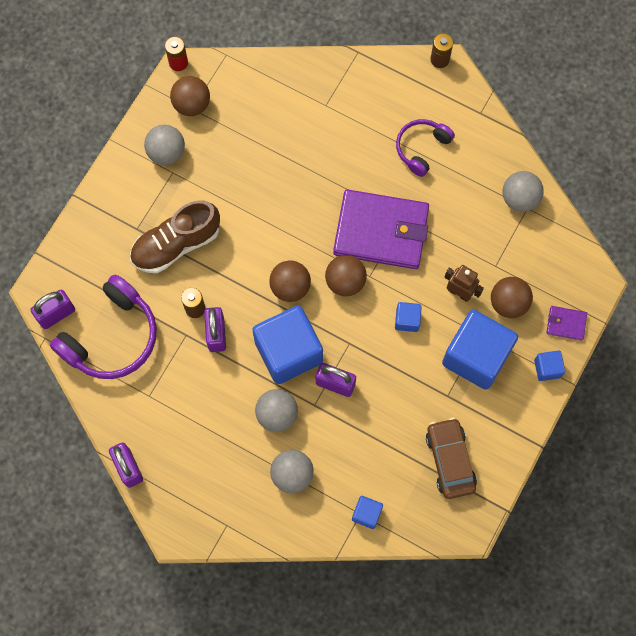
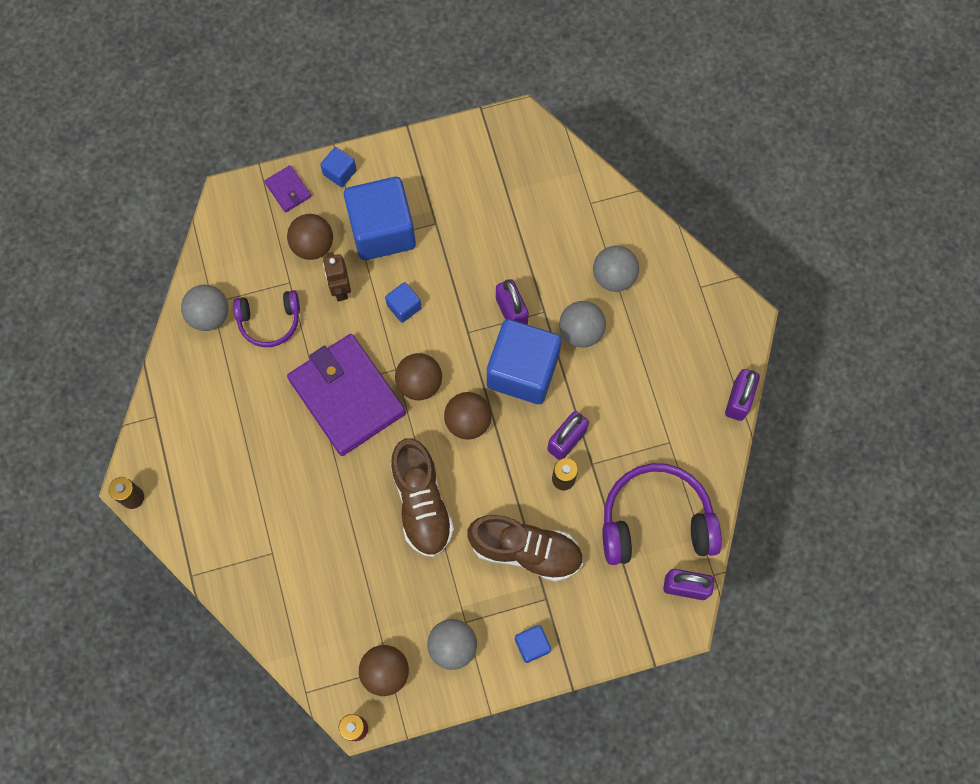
camera: 135 degrees left, 0 degrees up
blue cube [352,496,383,529] -> blue cube moved to [515,625,551,663]
purple headphones [396,119,455,177] -> purple headphones moved to [233,290,300,347]
brown car [426,418,477,499] -> none
none -> brown shoe [391,438,454,557]

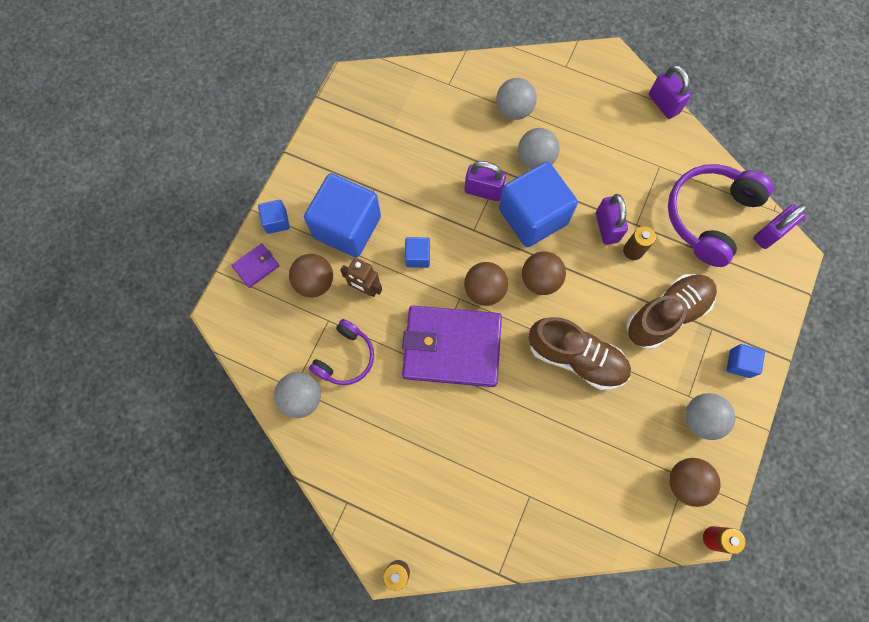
camera: 50 degrees left, 0 degrees up
purple wallet [264,165,311,212] -> purple wallet turned 45 degrees counterclockwise [231,243,279,288]

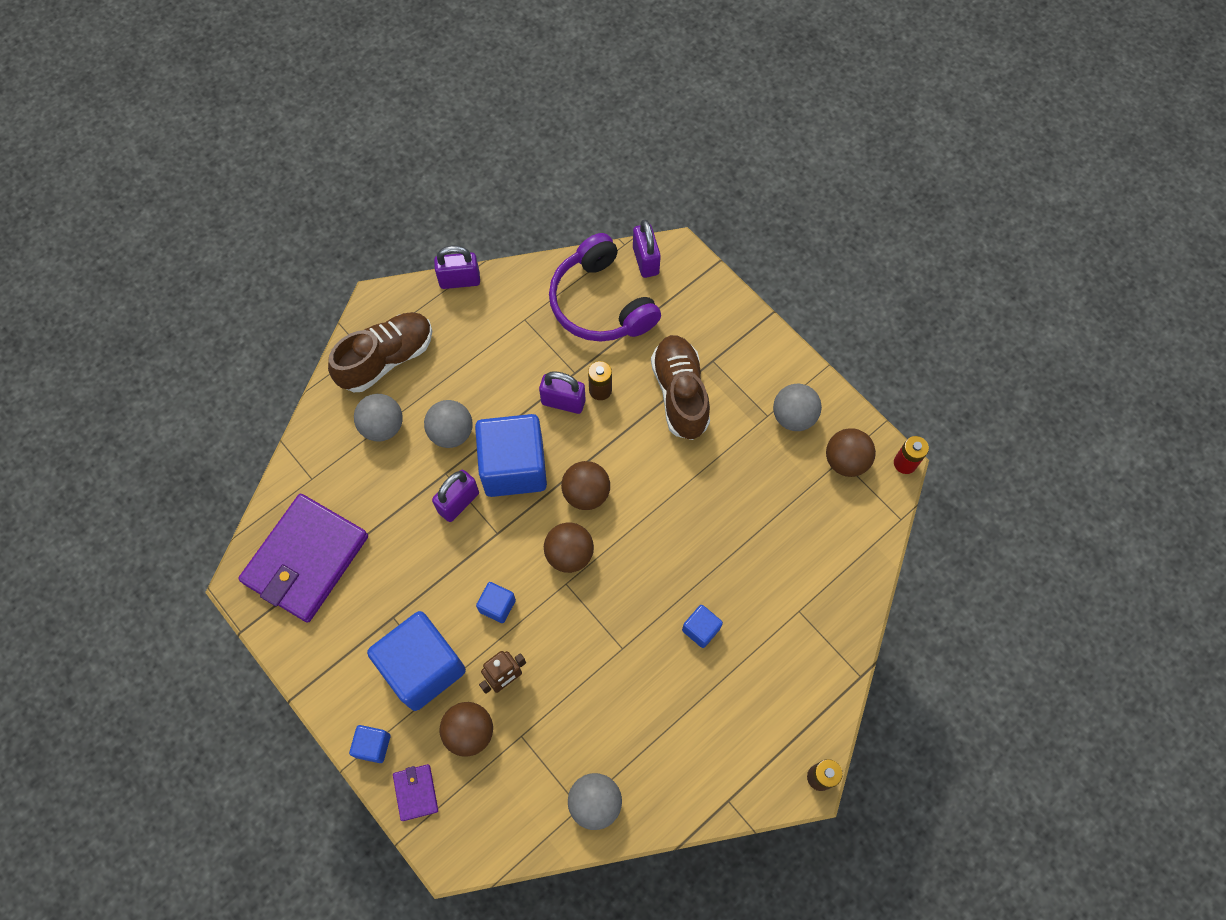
camera: 65 degrees left, 5 degrees down
purple headphones [309,319,374,385] -> none
purple wallet [402,306,502,387] -> purple wallet moved to [238,494,368,623]
brown shoe [529,317,631,390] -> brown shoe moved to [328,312,432,392]
blue cube [726,344,765,378] -> blue cube moved to [682,605,723,648]

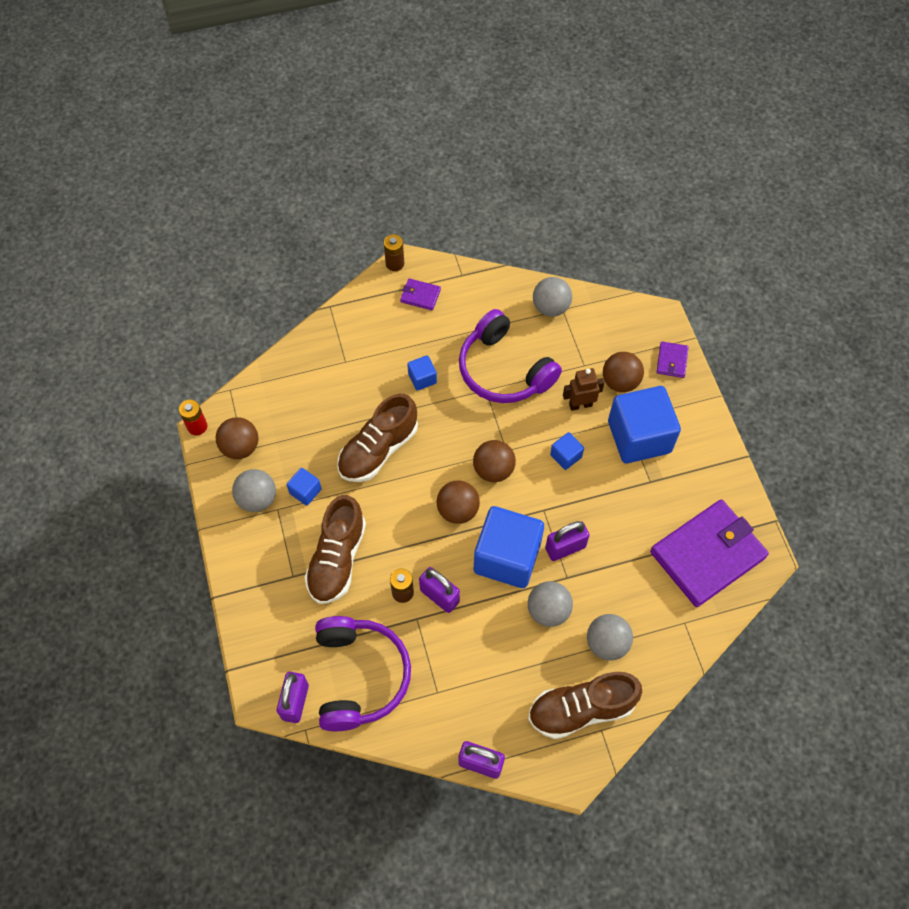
camera: 155 degrees left, 5 degrees down
blue cube [349,725,390,763] -> blue cube moved to [287,468,322,506]
none -> brown shoe [338,394,418,482]
none -> purple wallet [400,278,441,310]
none -> purple headphones [459,309,562,403]

